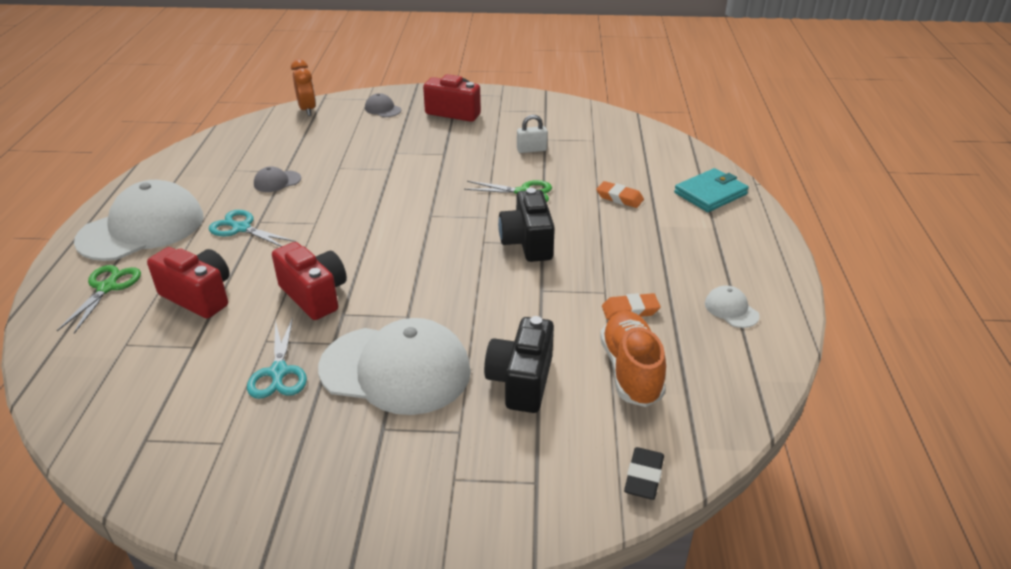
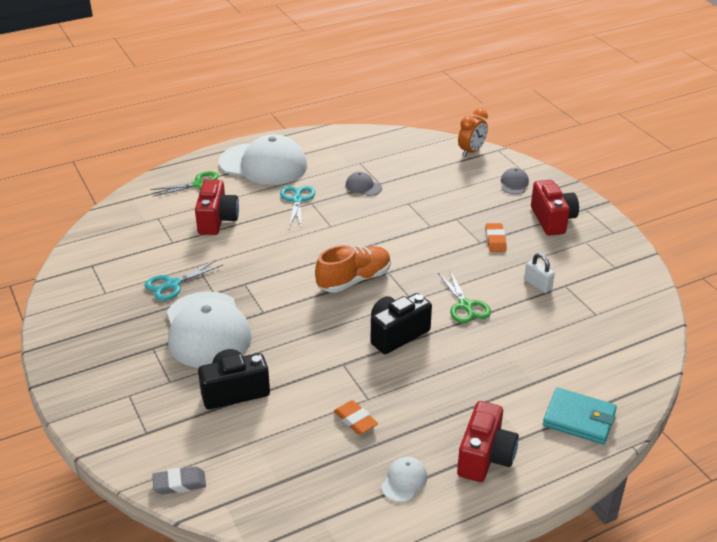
camera: 60 degrees right, 0 degrees up
red camera [272,242,347,320] -> red camera moved to [457,401,519,482]
orange eraser [596,181,644,208] -> orange eraser moved to [486,223,506,252]
orange shoe [600,311,666,407] -> orange shoe moved to [315,245,391,293]
black eraser [624,447,664,500] -> grey eraser [152,466,206,494]

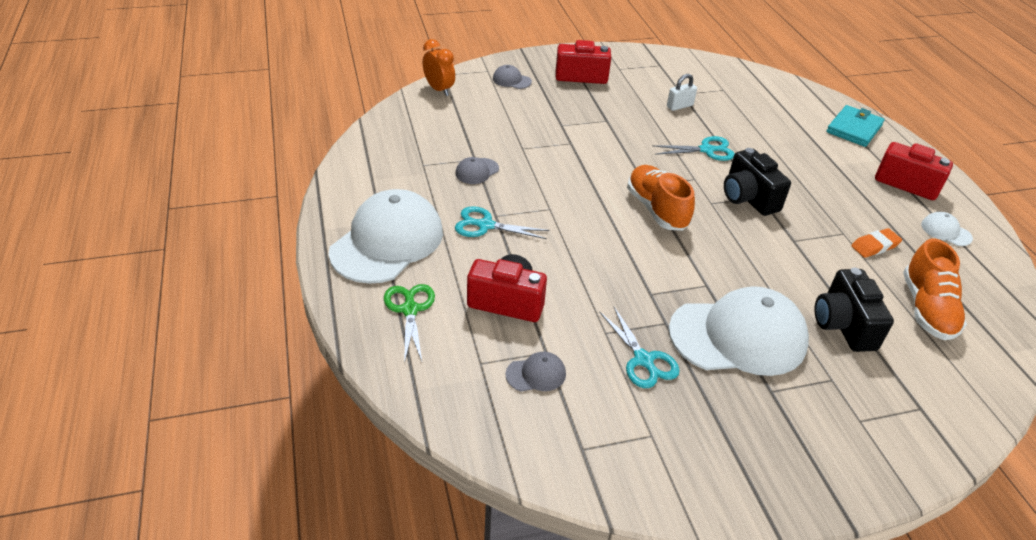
camera: 80 degrees left, 5 degrees up
grey eraser [152,466,206,494] -> none
green scissors [438,271,491,323] -> turquoise scissors [652,136,735,161]
orange eraser [486,223,506,252] -> none
none -> grey cap [506,352,566,392]
none -> orange shoe [903,238,967,340]

